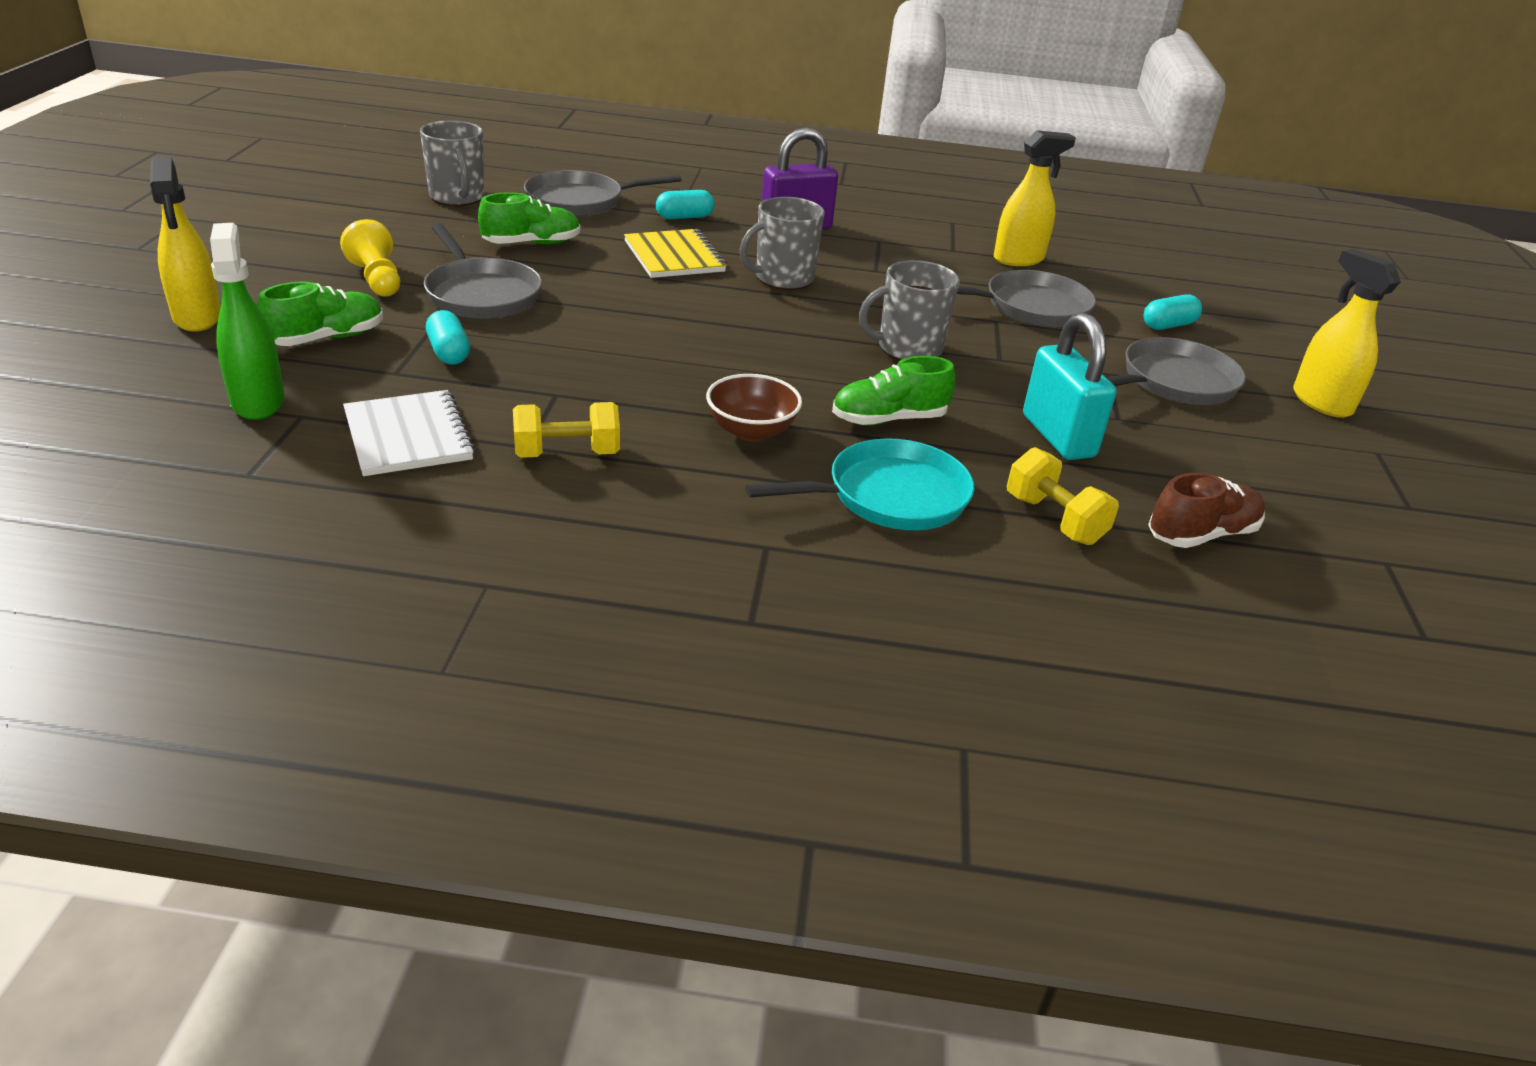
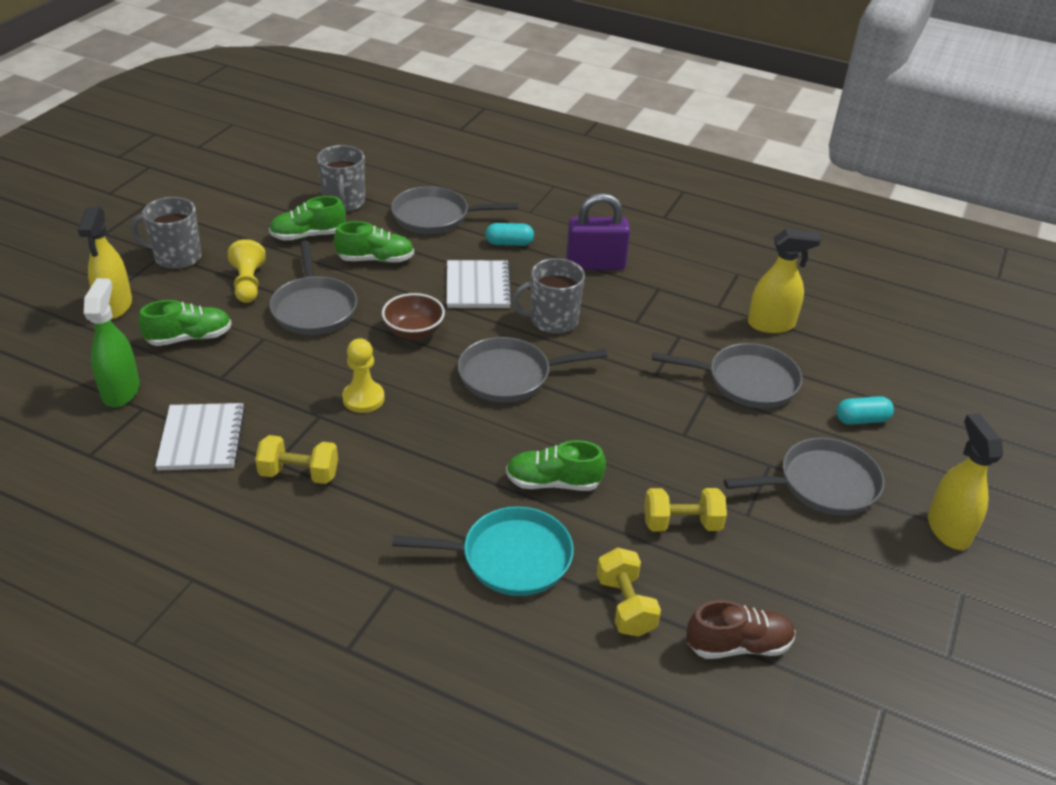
camera: 20 degrees right, 5 degrees up
turquoise capsule [426,310,470,364] -> none
yellow notebook [624,229,727,278] -> white notebook [447,260,512,308]
brown bowl [706,374,802,441] -> brown bowl moved to [382,293,445,340]
grey mug [859,260,960,360] -> grey mug moved to [131,197,202,270]
turquoise padlock [1023,313,1116,460] -> yellow dumbbell [644,488,727,531]
none -> green shoe [269,196,346,240]
none -> yellow pawn [342,338,385,413]
none -> grey pan [458,337,607,402]

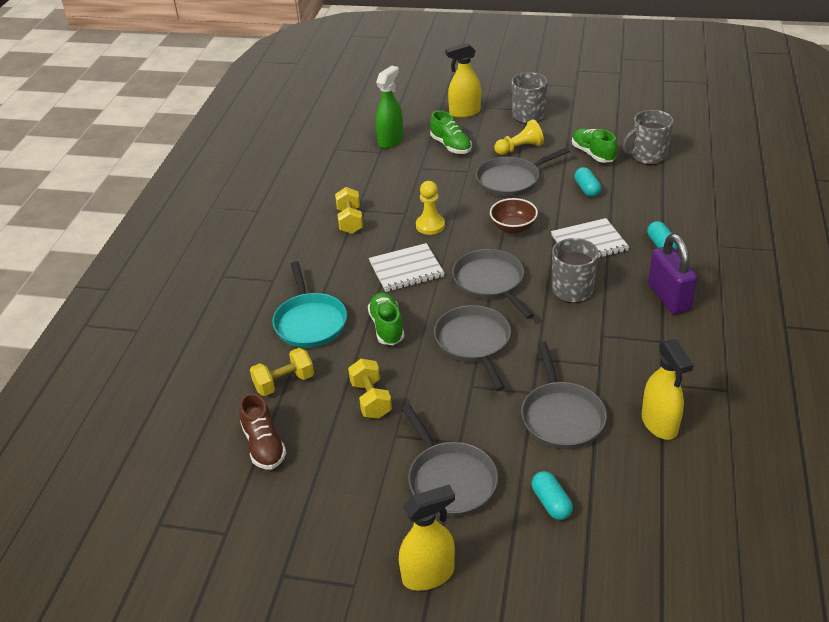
camera: 80 degrees right, 0 degrees up
green spray bottle [84,278,140,407] -> green spray bottle turned 45 degrees counterclockwise [376,66,403,148]
white notebook [155,403,246,470] -> white notebook moved to [369,243,445,292]
green shoe [334,221,414,263] -> turquoise capsule [574,167,601,197]
grey pan [391,186,518,234] -> grey pan moved to [434,305,511,391]

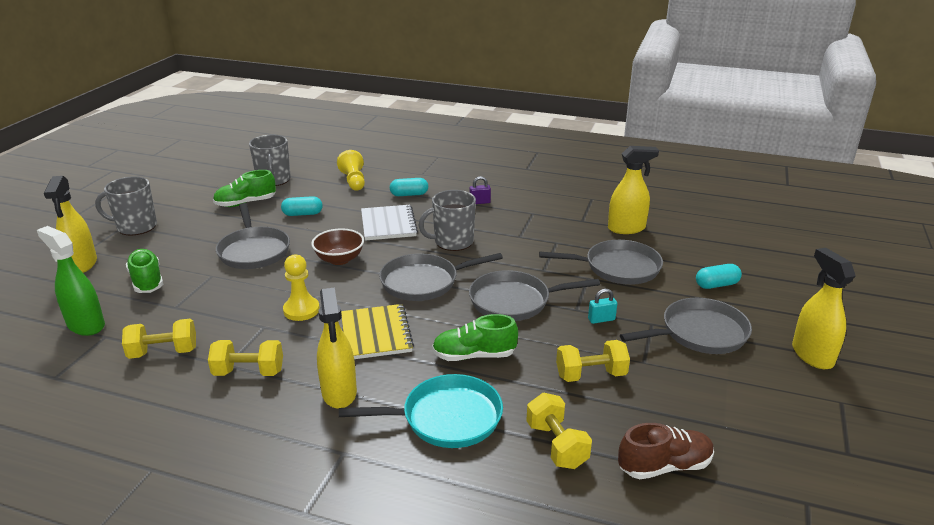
camera: 85 degrees left, 10 degrees down
white notebook [369,243,445,292] -> yellow notebook [341,304,414,359]
green shoe [430,111,472,154] -> green shoe turned 90 degrees counterclockwise [126,249,163,293]
yellow pawn [494,119,544,155] -> yellow pawn moved to [337,150,365,191]
purple padlock [648,234,697,314] -> purple padlock [469,176,491,204], size x0.44
none -> yellow dumbbell [122,319,196,359]
none -> yellow spray bottle [317,288,357,409]
none -> turquoise padlock [588,289,617,324]

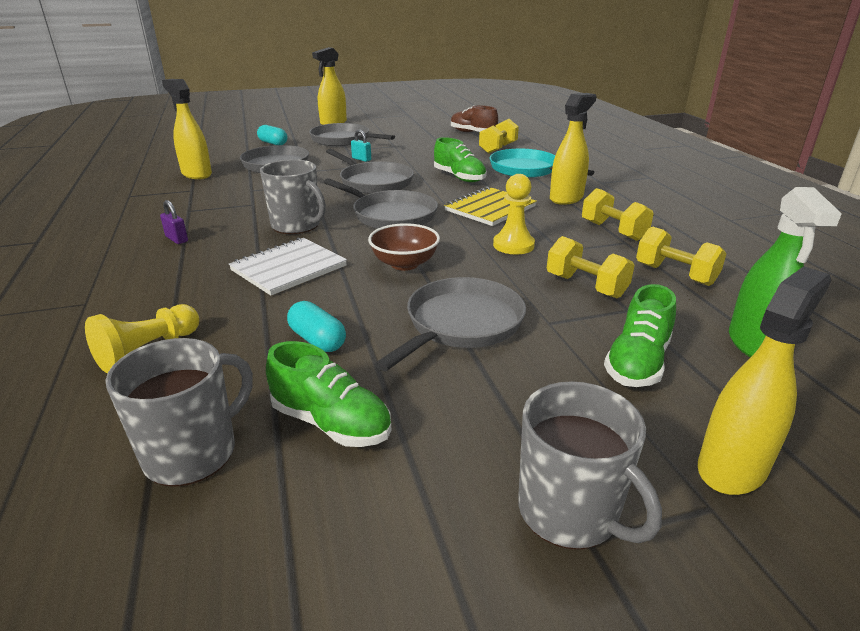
camera: 125 degrees left, 0 degrees up
turquoise capsule [390,178,428,196] -> none
yellow dumbbell [556,340,630,382] -> yellow dumbbell moved to [547,236,635,298]

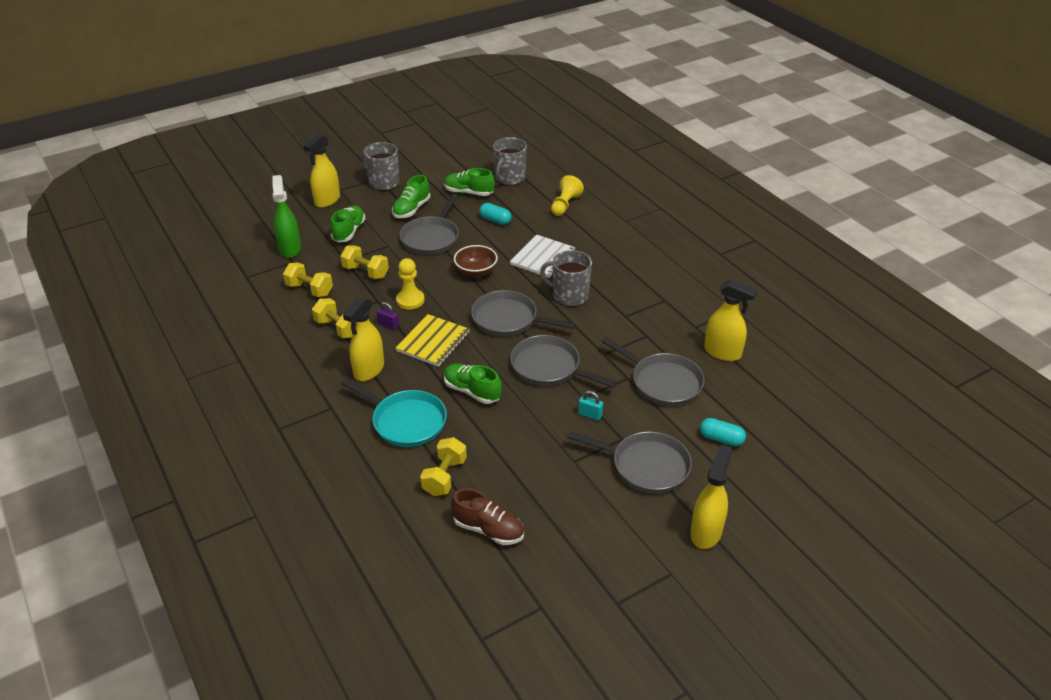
camera: 165 degrees right, 10 degrees up
purple padlock [160,200,188,244] -> purple padlock moved to [377,302,399,330]
none -> green shoe [392,175,430,218]

